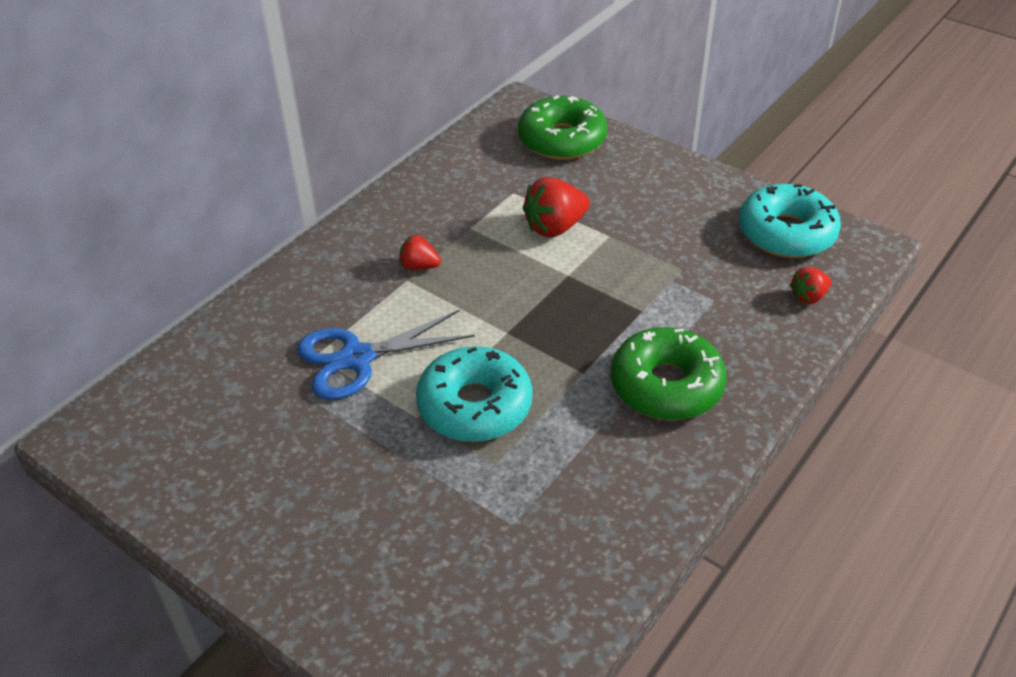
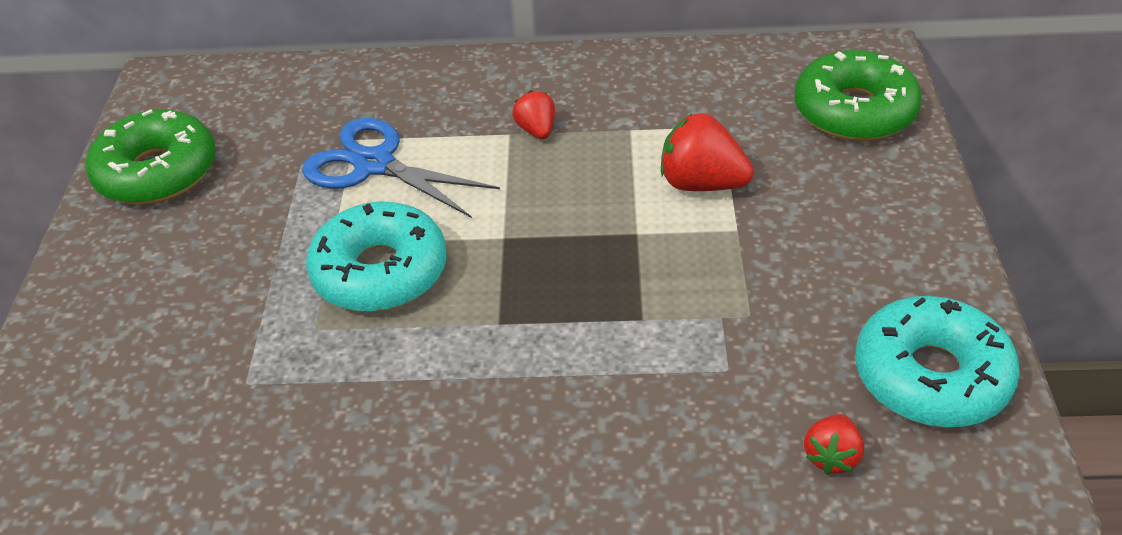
camera: 55 degrees right, 0 degrees up
green donut [611,327,727,420] -> green donut moved to [86,109,216,204]
red strawberry [790,267,831,304] -> red strawberry turned 90 degrees counterclockwise [804,414,864,474]

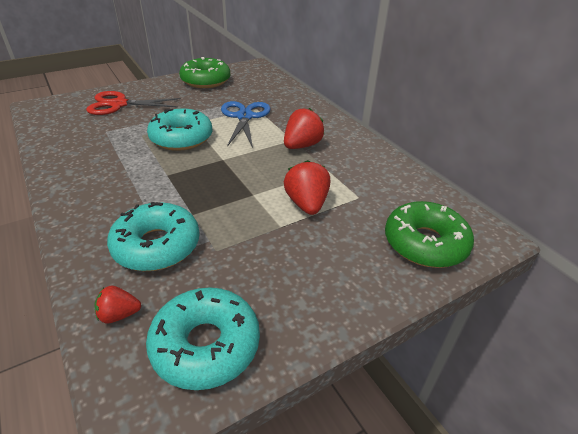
camera: 55 degrees right, 5 degrees down
red strawberry [512,91,555,139] -> red strawberry [284,108,325,149], size x1.71
none -> red scissors [86,91,181,115]
none -> turquoise donut [107,202,200,271]

